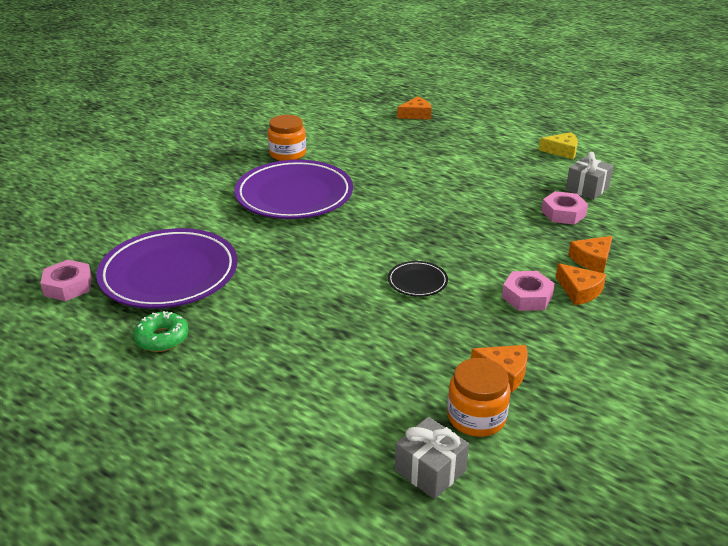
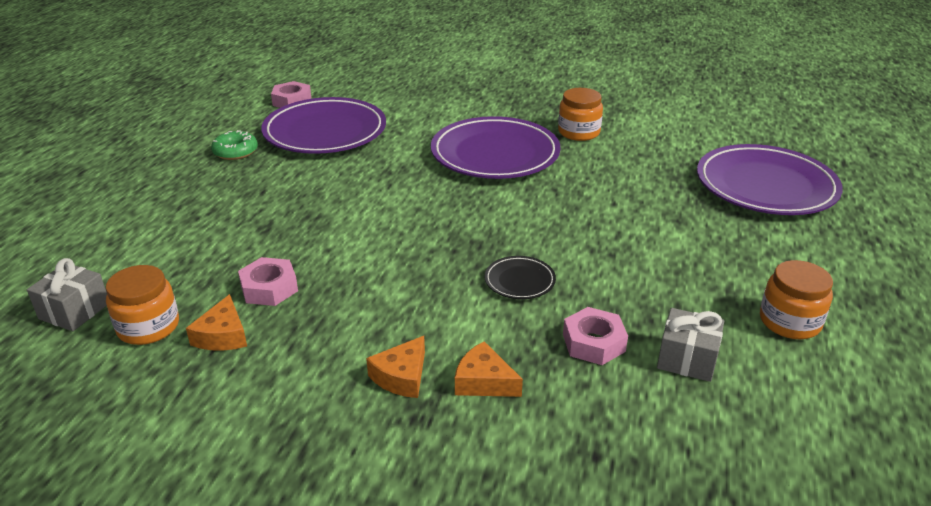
camera: 70 degrees right, 0 degrees up
black plate [388,261,448,297] -> black plate moved to [485,256,556,299]
orange cheese [397,96,432,119] -> purple plate [697,144,843,215]
pink nut [502,271,555,311] -> pink nut moved to [238,257,298,306]
yellow cheese [539,132,578,159] -> orange jar [760,260,833,339]

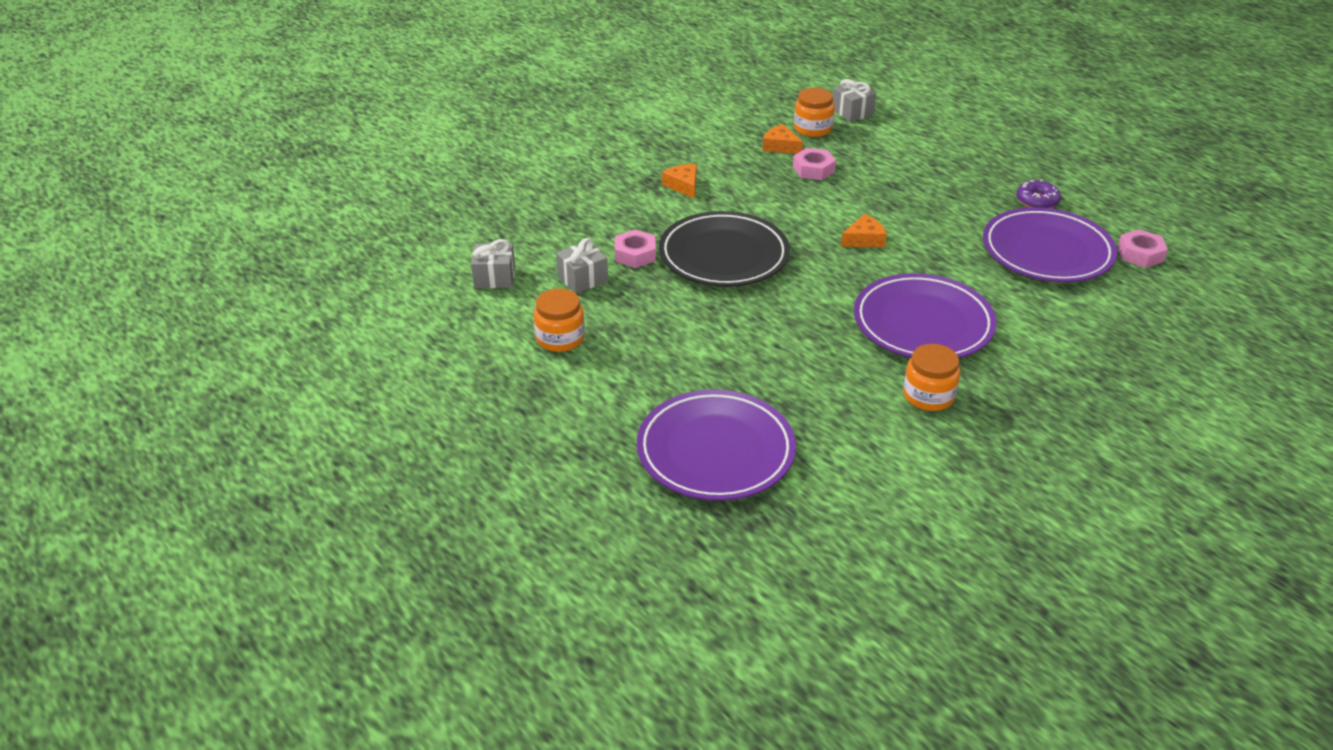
camera: 125 degrees right, 5 degrees up
green donut [211,130,258,160] -> purple donut [1017,180,1061,208]
orange cheese [455,341,523,397] -> orange cheese moved to [841,214,887,247]
black plate [485,256,556,299] -> black plate [659,211,790,287], size x2.31
none -> grey gift [471,239,515,288]

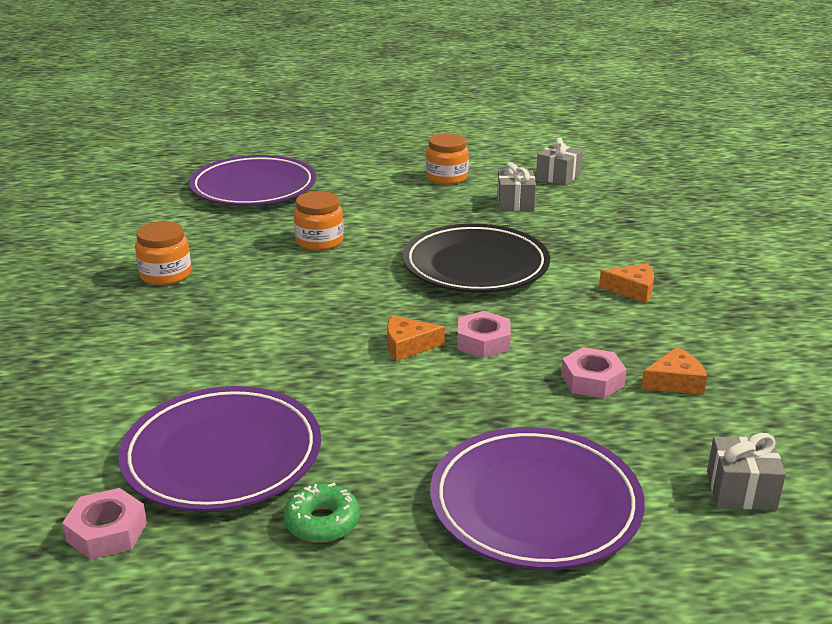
camera: 125 degrees right, 10 degrees down
pink nut [615,230,656,268] -> pink nut moved to [457,311,511,358]
orange jar [794,88,835,137] -> orange jar moved to [294,191,344,251]
orange cheese [841,214,887,247] -> orange cheese turned 75 degrees clockwise [387,316,445,362]
purple plate [854,273,997,358] -> purple plate moved to [430,427,645,570]
purple donut [1017,180,1061,208] -> green donut [284,483,360,543]

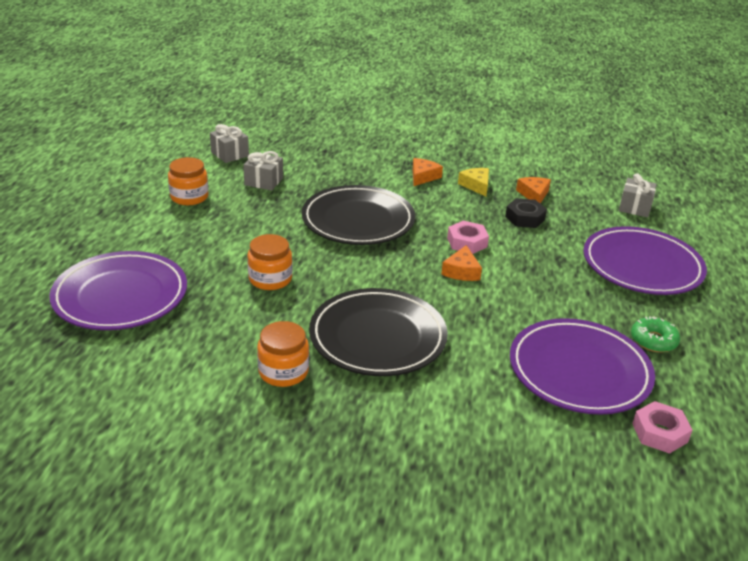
camera: 75 degrees left, 5 degrees up
pink nut [561,347,627,398] -> black nut [505,198,547,228]
none -> black plate [309,288,448,376]
none -> yellow cheese [458,168,489,197]

